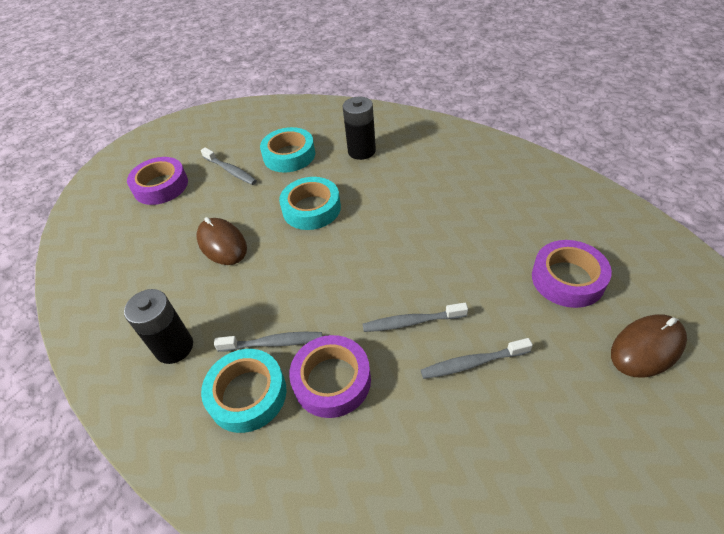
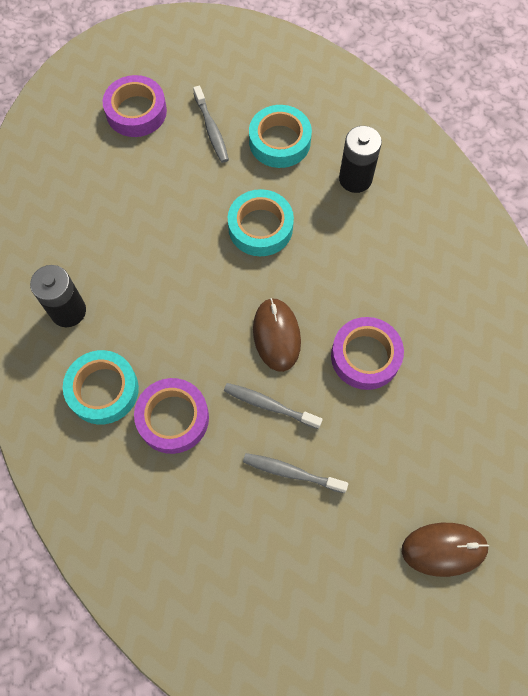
camera: 25 degrees right, 20 degrees up
brown mouse [196,217,247,265] -> brown mouse moved to [253,298,301,372]
grey toothbrush [214,332,322,352] -> none
purple tape [532,240,612,308] -> purple tape moved to [331,317,404,390]

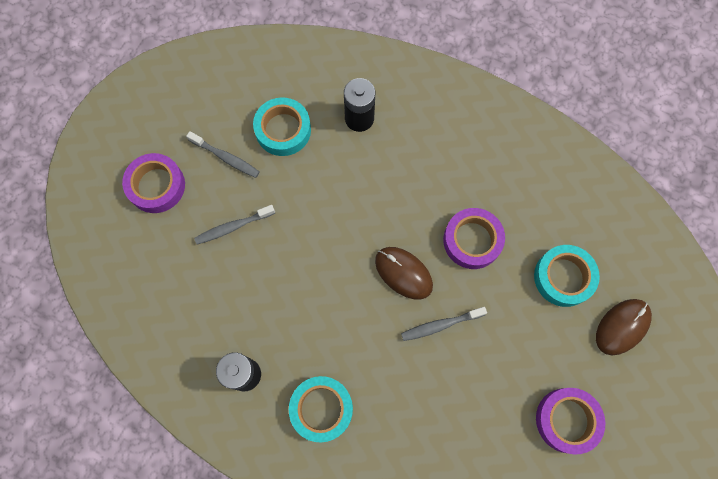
camera: 40 degrees left, 5 degrees up
purple tape [134,378,209,454] -> purple tape moved to [536,388,605,454]
turquoise tape [228,189,294,256] -> turquoise tape moved to [534,245,600,307]
grey toothbrush [243,453,348,493] -> grey toothbrush moved to [194,205,275,245]

